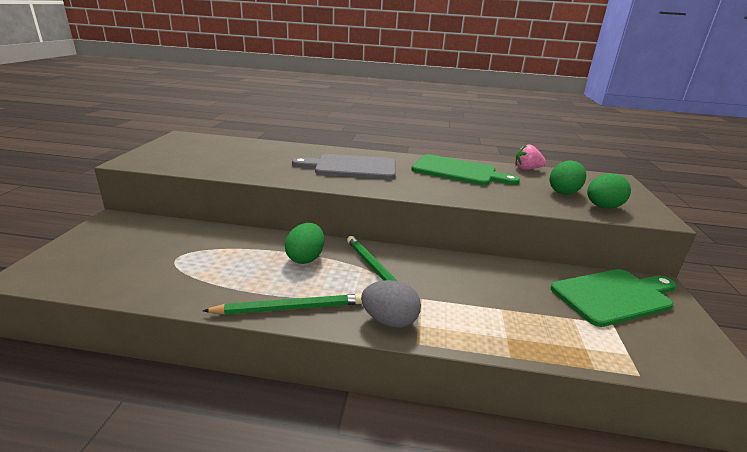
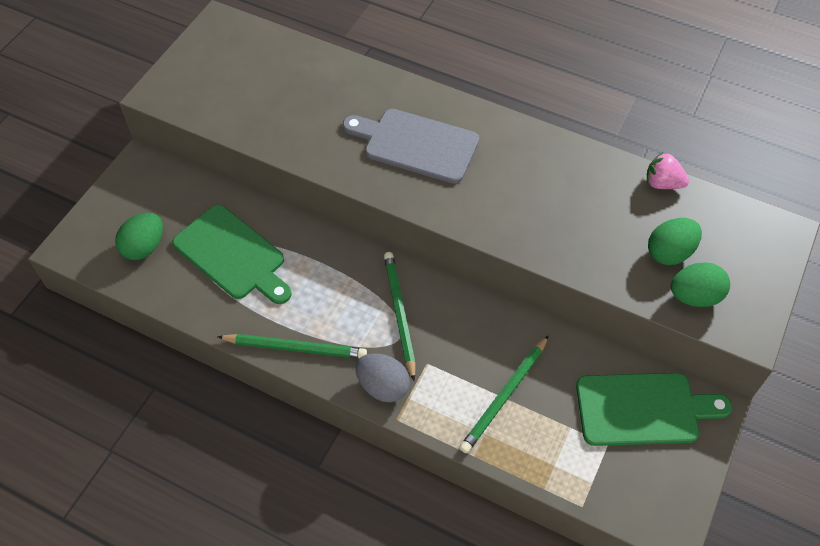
camera: 20 degrees right, 30 degrees up
green egg [285,223,324,264] -> green egg moved to [115,212,163,260]
green cutting board [411,154,520,185] -> green cutting board moved to [172,205,292,304]
none -> green pencil [459,335,549,453]

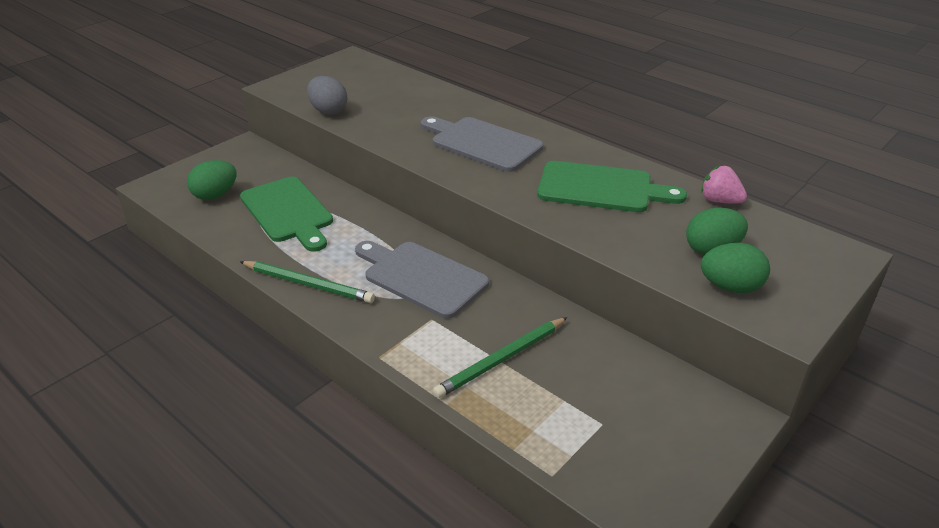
camera: 15 degrees right, 20 degrees down
grey egg [355,353,410,402] -> grey egg moved to [307,76,347,115]
green pencil [384,252,416,381] -> grey cutting board [355,241,489,319]
green cutting board [576,373,732,446] -> green cutting board moved to [537,161,687,212]

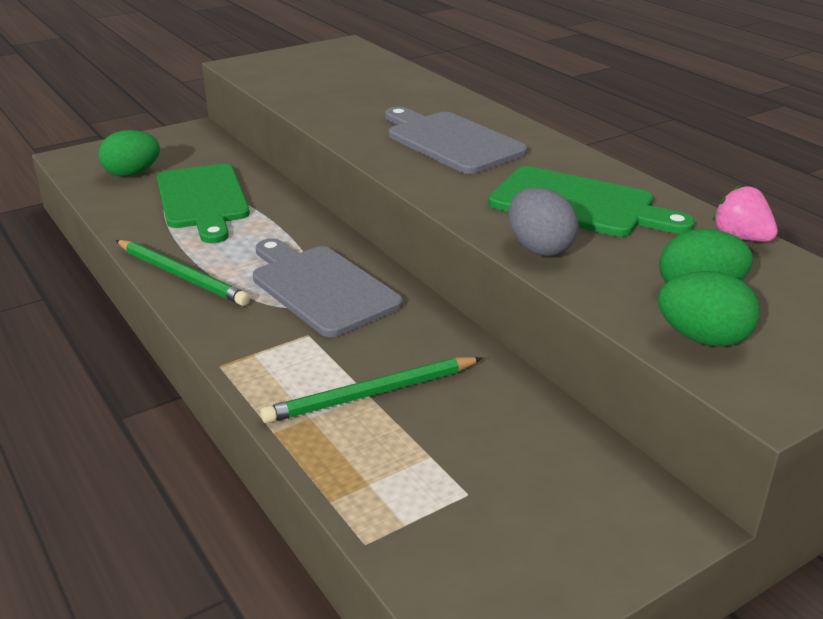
camera: 15 degrees right, 5 degrees down
grey egg [307,76,347,115] -> grey egg moved to [509,187,579,256]

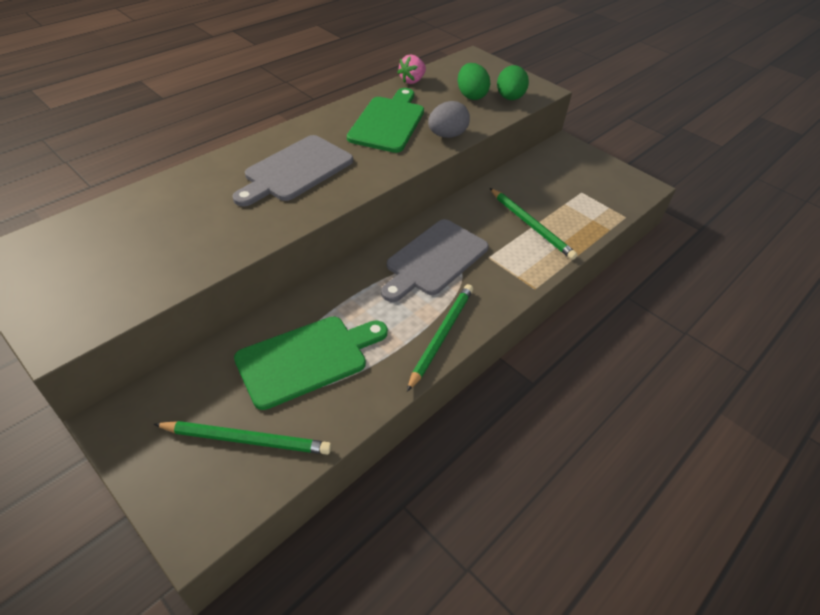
camera: 105 degrees left, 15 degrees up
green egg [98,130,160,177] -> green pencil [154,421,331,455]

